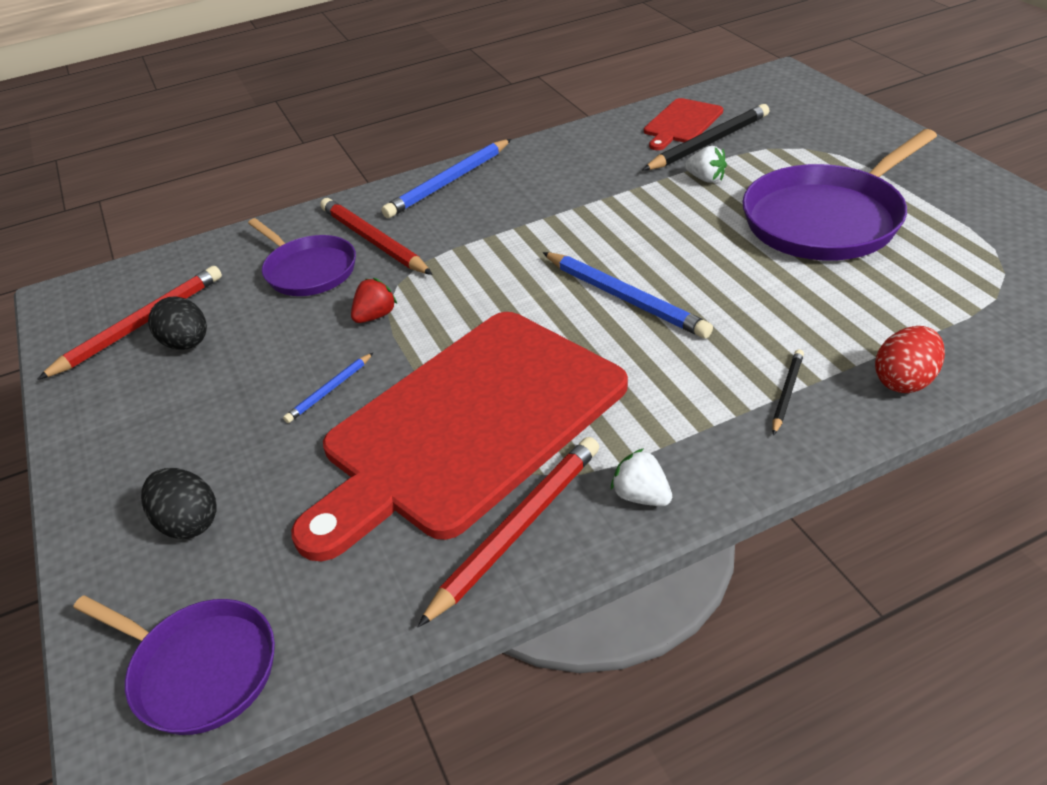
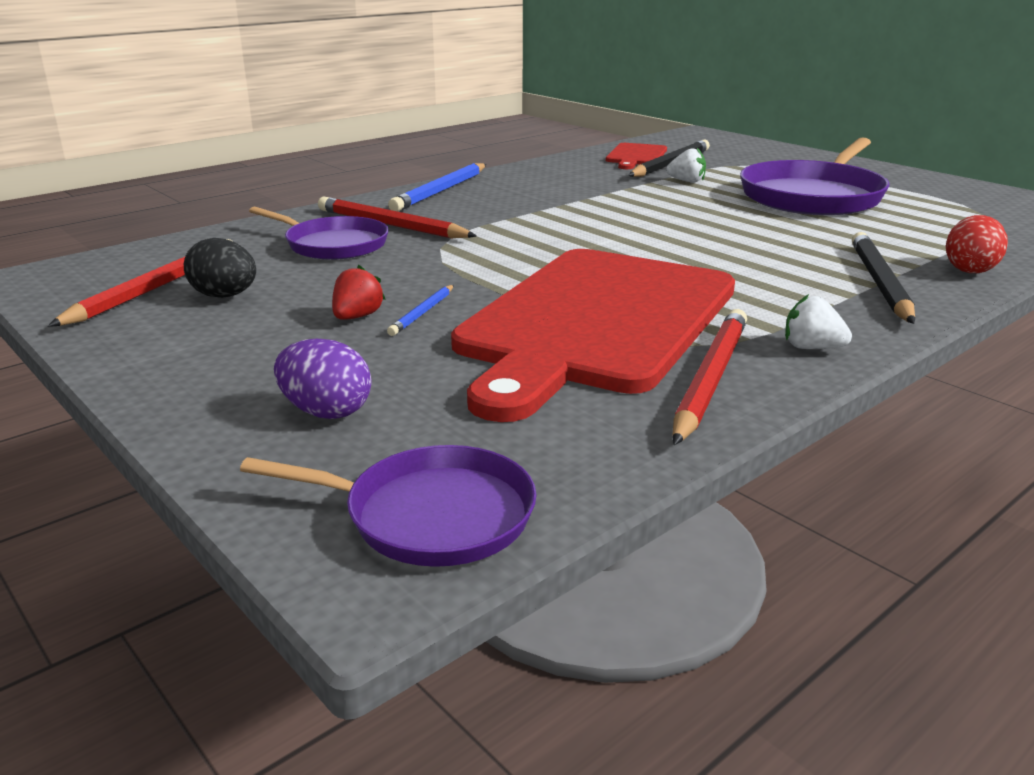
camera: 20 degrees left, 15 degrees down
black egg [141,468,217,539] -> purple egg [274,339,371,419]
red strawberry [351,278,397,323] -> red strawberry moved to [332,265,386,320]
blue pencil [543,252,713,339] -> none
black pencil [772,350,804,435] -> black pencil [852,232,915,324], size x1.94

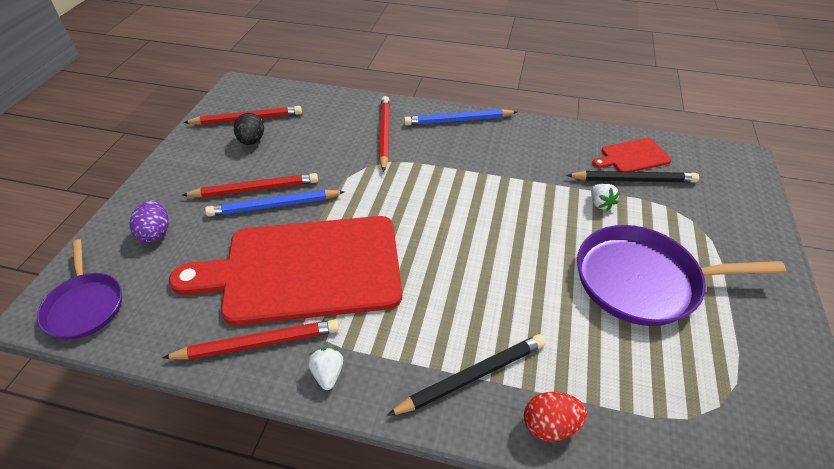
camera: 55 degrees right, 20 degrees up
purple pan [249,207,389,260] -> none
red strawberry [332,265,386,320] -> red pencil [181,173,318,198]
blue pencil [387,285,454,336] -> blue pencil [205,190,345,216], size x1.94

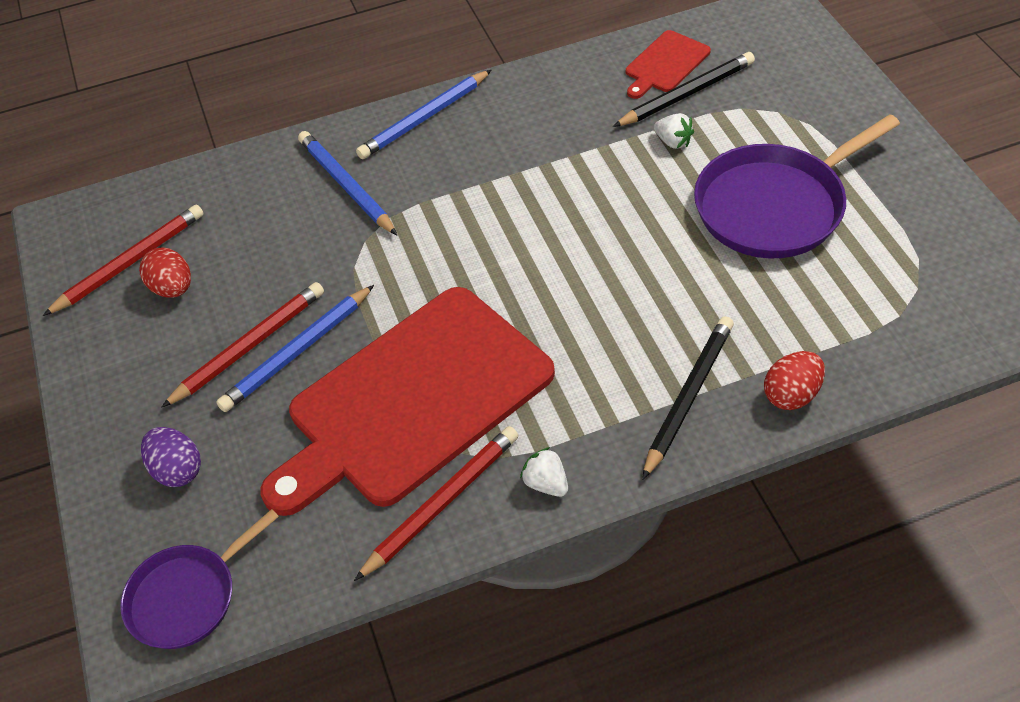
camera: 30 degrees left, 5 degrees up
purple pan [37,239,122,340] -> purple pan turned 105 degrees clockwise [120,509,279,649]
black egg [234,113,264,145] -> red egg [139,248,191,298]
red pencil [379,96,390,172] -> blue pencil [298,131,397,235]

